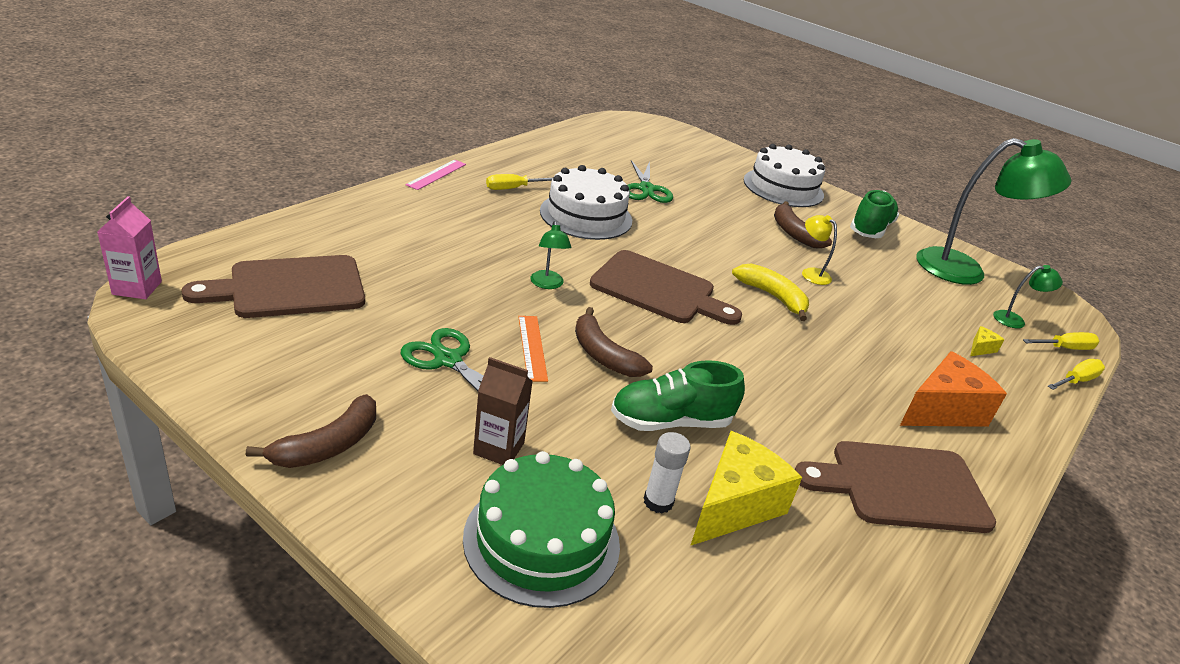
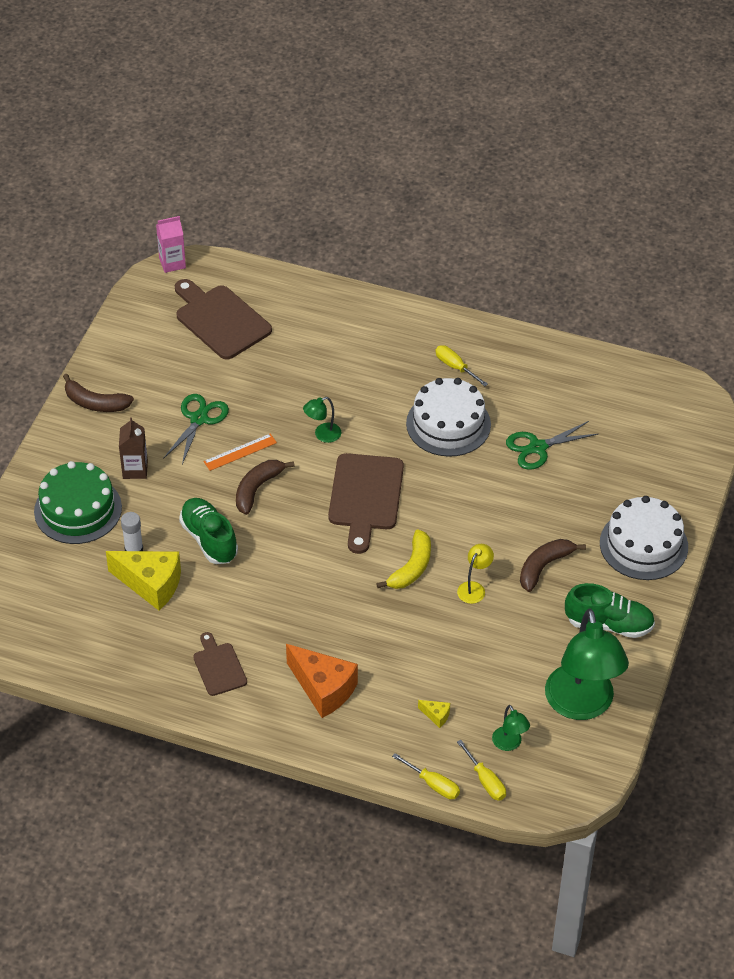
camera: 75 degrees right, 15 degrees up
pink ruler [406,160,466,190] -> none
brown cutting board [795,441,996,533] -> brown cutting board [193,632,247,696], size x0.57

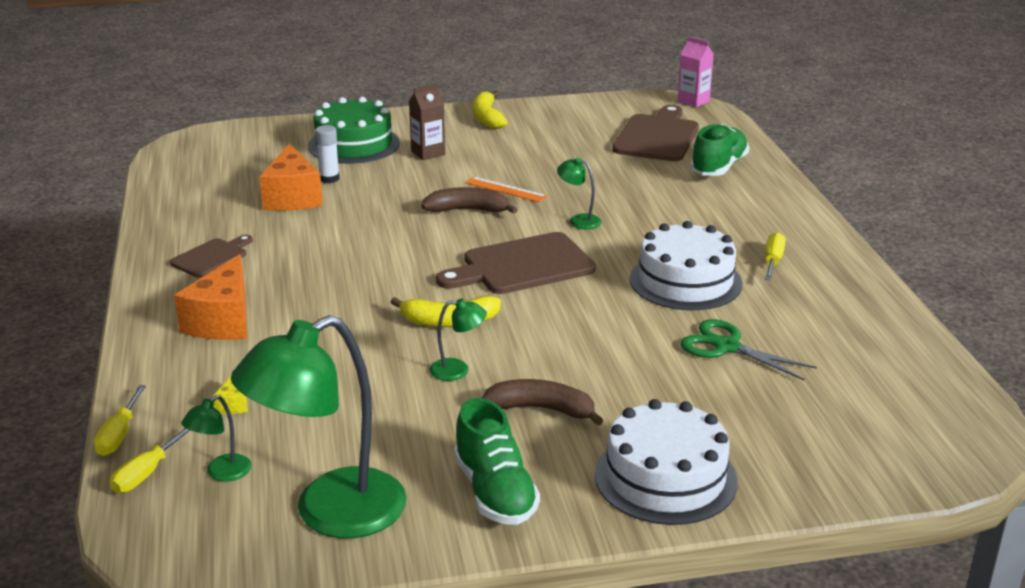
camera: 60 degrees right, 20 degrees down
brown banana [63,374,134,412] -> yellow banana [473,91,507,129]
yellow cheese [106,551,181,610] -> orange cheese [259,143,323,211]
green scissors [163,394,229,464] -> none
green shoe [179,498,238,564] -> green shoe moved to [690,124,749,176]
yellow lamp [457,544,494,604] -> green lamp [430,299,487,381]

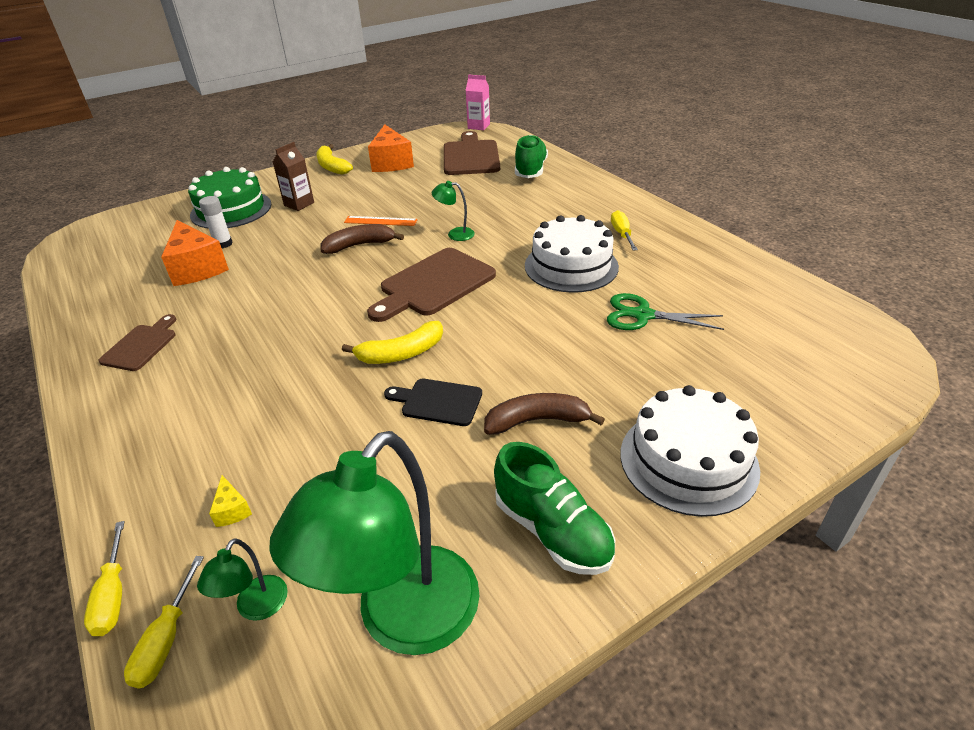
camera: 20 degrees left, 10 degrees up
orange cheese [174,254,247,340] -> orange cheese moved to [368,124,414,172]
green lamp [430,299,487,381] -> black cutting board [384,379,482,426]

